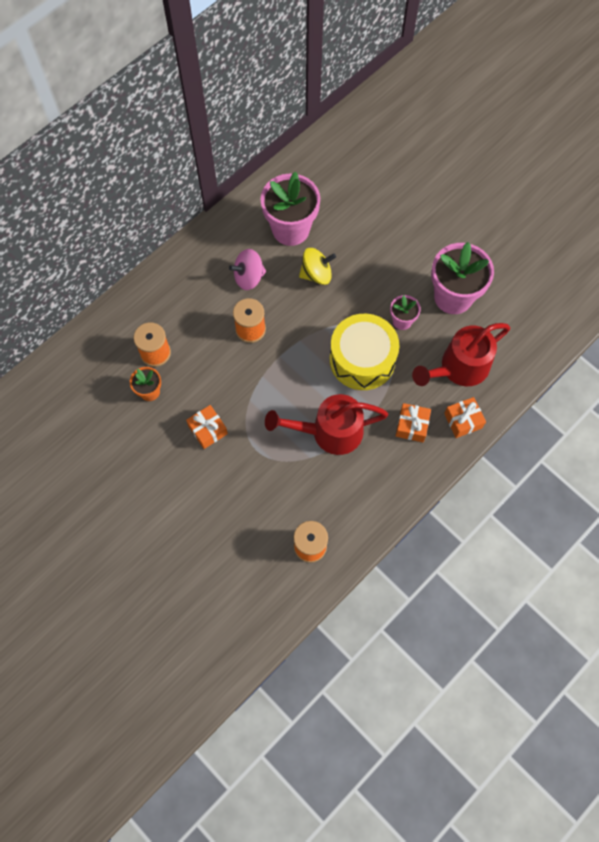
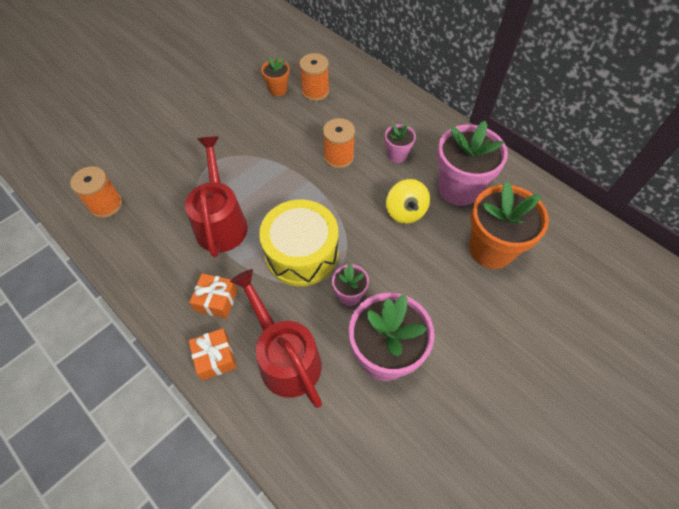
camera: 90 degrees right, 10 degrees down
orange gift [186,405,228,449] -> none
pink spinning top [229,249,266,290] -> pink flower pot [385,123,416,163]
none -> orange flower pot [469,181,549,269]

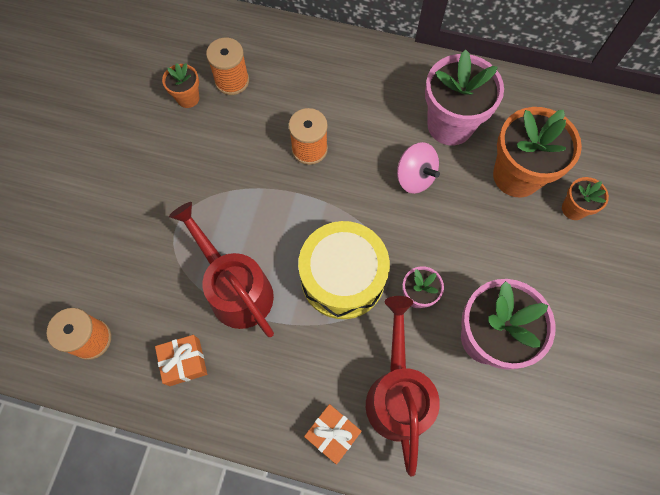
camera: 30 degrees left, 10 degrees up
orange gift [189,273,238,319] -> orange gift moved to [155,335,207,386]
red watering can [230,269,322,408] -> red watering can turned 60 degrees clockwise [366,296,440,476]
pink flower pot [385,123,416,163] -> none
yellow spinning top [386,179,430,224] -> pink spinning top [397,142,440,194]
none -> orange flower pot [562,177,609,220]

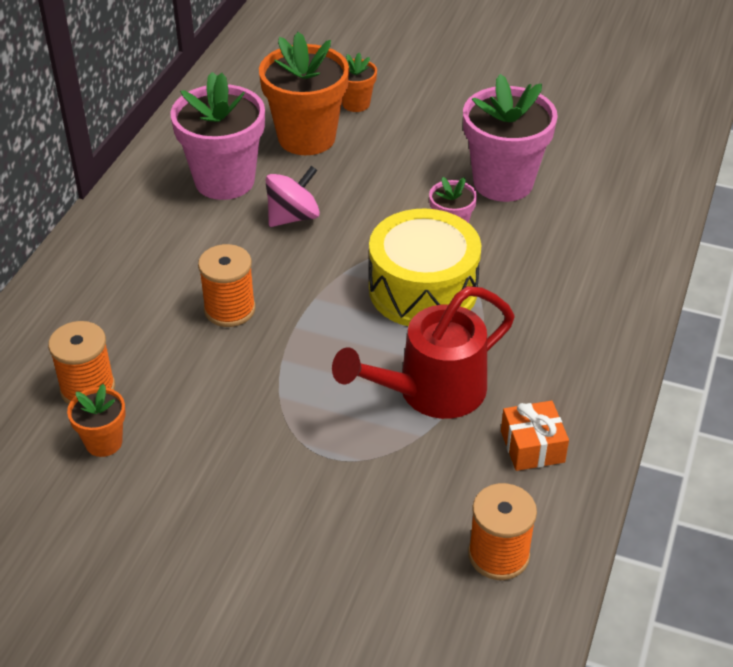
camera: 85 degrees left, 25 degrees down
orange gift [304,404,362,465] -> none
red watering can [366,296,440,476] -> none

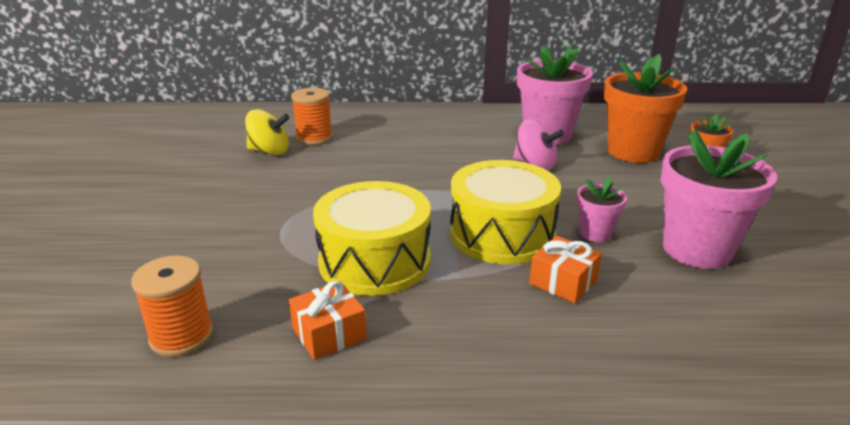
camera: 70 degrees right, 15 degrees down
orange flower pot [67,384,126,457] -> yellow spinning top [245,109,289,155]
orange spool [198,244,256,327] -> none
red watering can [332,286,515,419] -> yellow drum [313,181,431,296]
none -> orange gift [529,236,602,303]

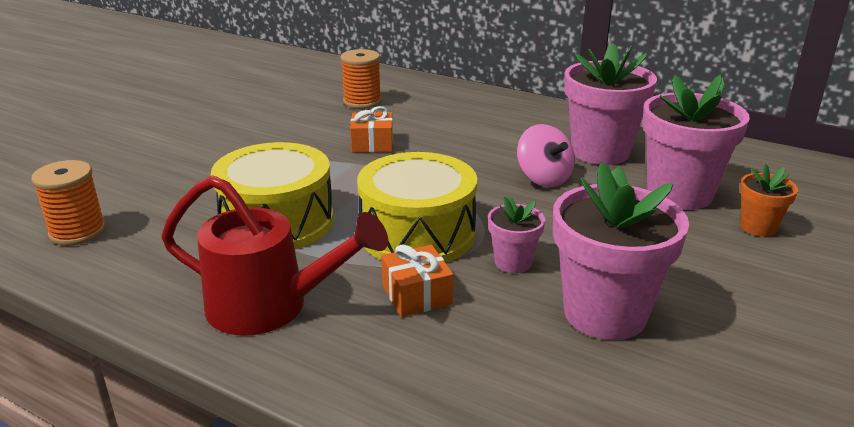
camera: 30 degrees right, 0 degrees up
yellow spinning top [245,109,289,155] -> none
orange gift [289,281,367,360] -> orange gift moved to [350,106,393,153]
orange flower pot [604,54,687,163] -> pink flower pot [642,75,750,210]
none -> red watering can [161,175,388,336]

